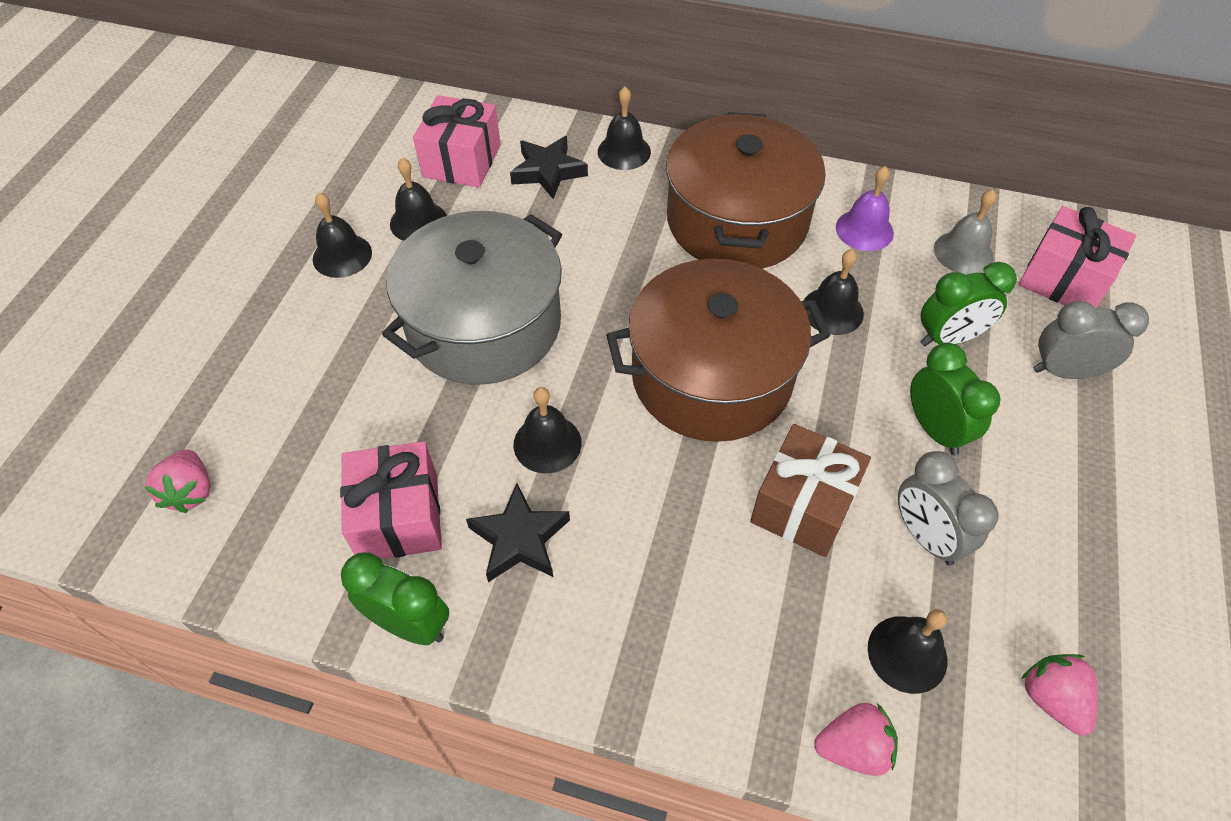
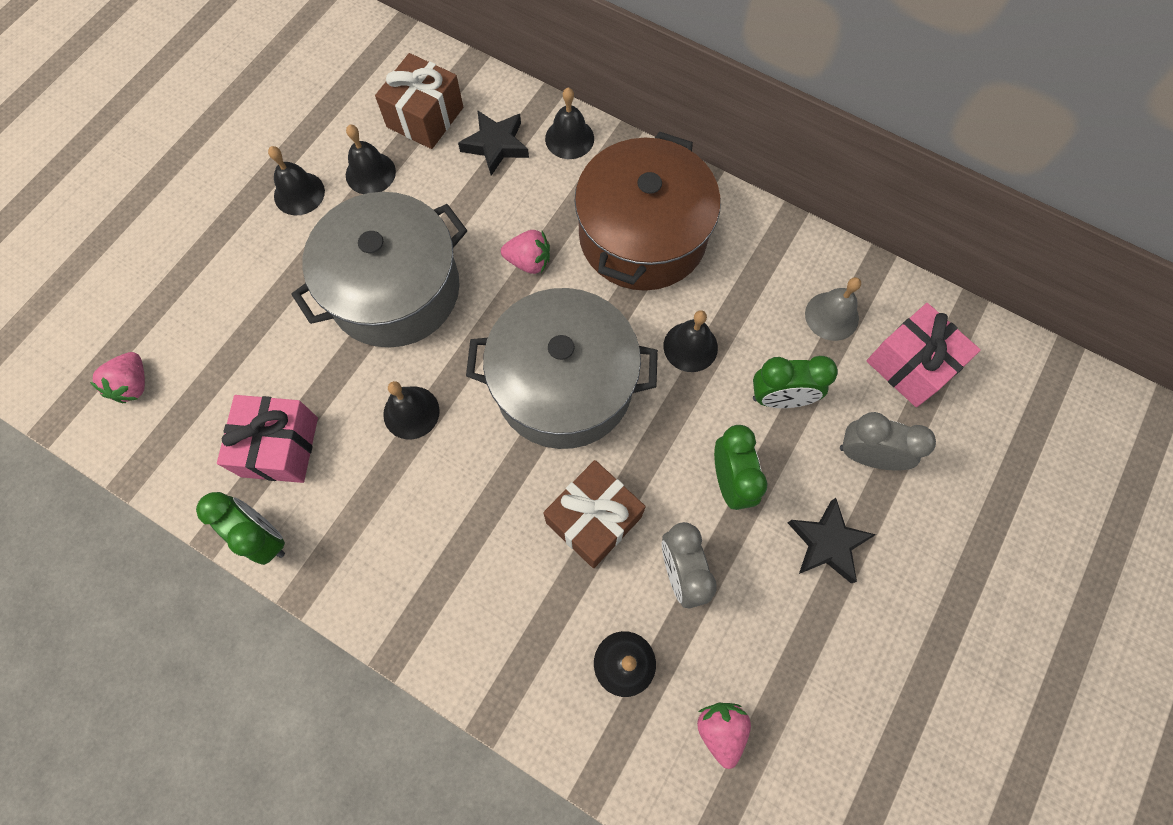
camera: 15 degrees right, 15 degrees up
pink gift [413,95,501,187] -> brown gift [375,53,463,149]
black star [466,483,570,582] -> black star moved to [788,498,876,583]
brown pot [606,259,830,442] -> grey pot [466,288,658,449]
pink strawberry [814,703,898,776] -> pink strawberry moved to [501,230,550,274]
purple bell [836,166,894,251] -> none

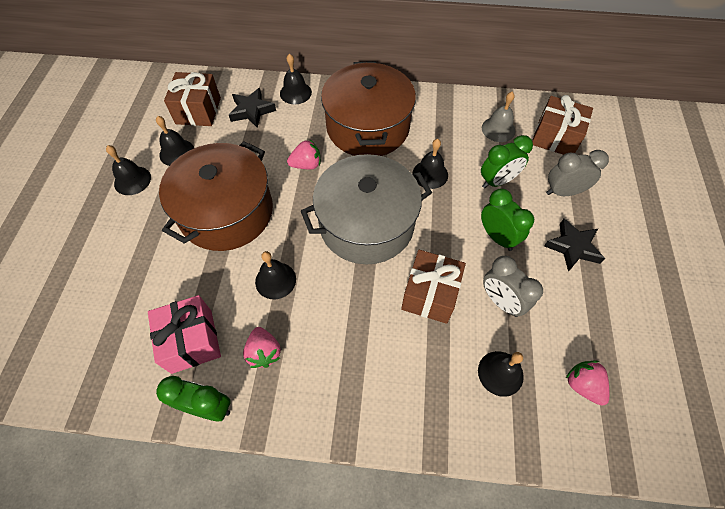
camera: 25 degrees left, 10 degrees down
pink strawberry [90,352,145,403] -> pink strawberry moved to [243,327,281,368]
grey pot [291,192,467,347] -> brown pot [159,141,273,251]
pink gift [867,303,981,407] -> brown gift [532,95,593,155]

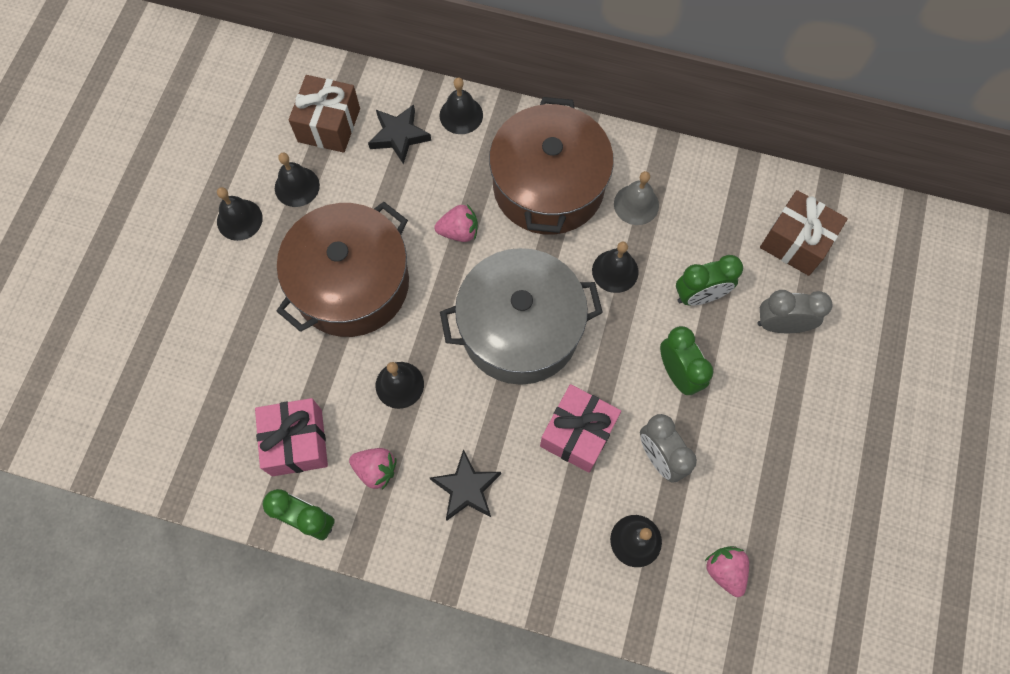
camera: 10 degrees right, 10 degrees up
pink strawberry [243,327,281,368] -> pink strawberry turned 60 degrees counterclockwise [349,448,397,490]
brown gift [401,250,466,324] -> pink gift [540,384,621,473]
grey bell [482,92,515,142] -> grey bell moved to [614,171,659,225]
black star [544,219,605,272] -> black star moved to [430,449,501,520]

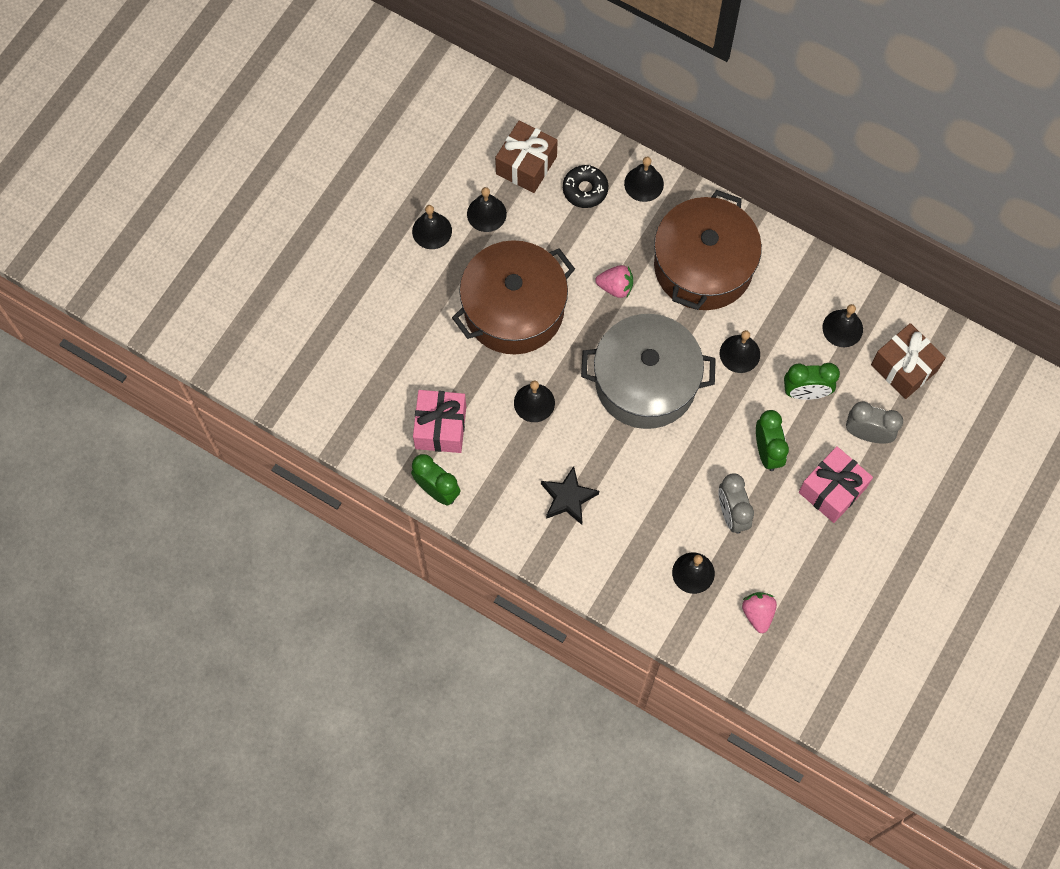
camera: 15 degrees right, 0 degrees up
pink strawberry [349,448,397,490] -> none
black star [368,104,431,164] -> black donut [563,165,608,208]
pink gift [540,384,621,473] -> pink gift moved to [799,446,873,523]
grey bell [614,171,659,225] -> none
none -> black bell [822,304,863,347]

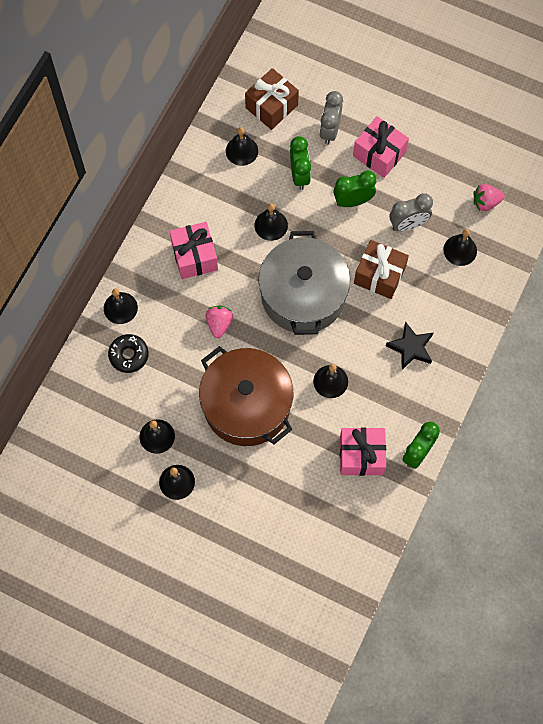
camera: 95 degrees left, 0 degrees up
brown gift [495,120,558,193] -> brown gift moved to [354,240,409,299]
brown pot [654,190,762,310] -> pink gift [170,222,218,279]

